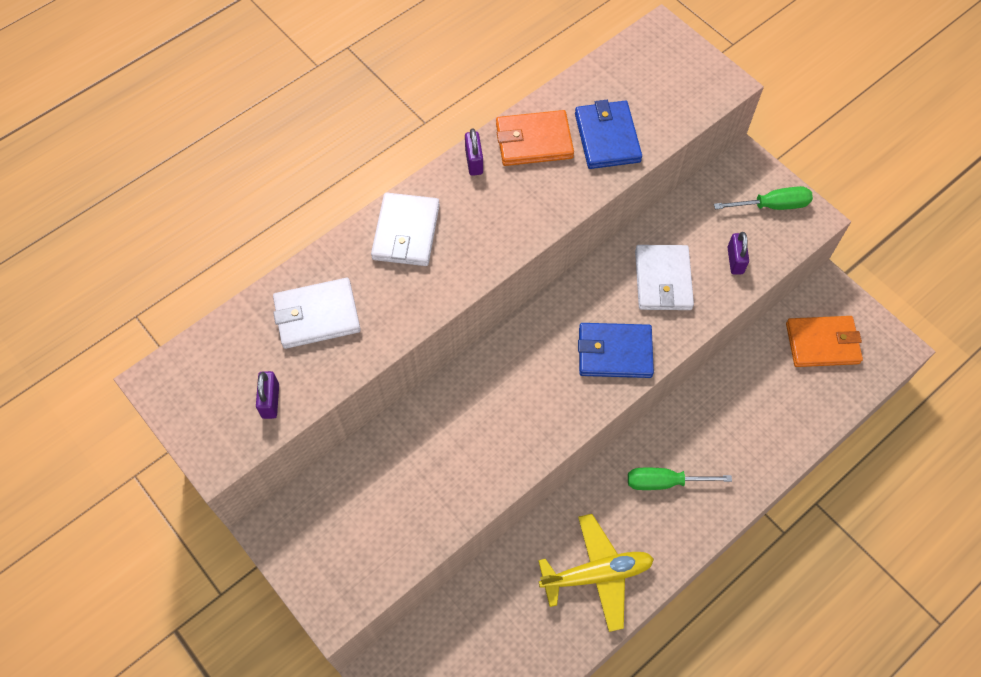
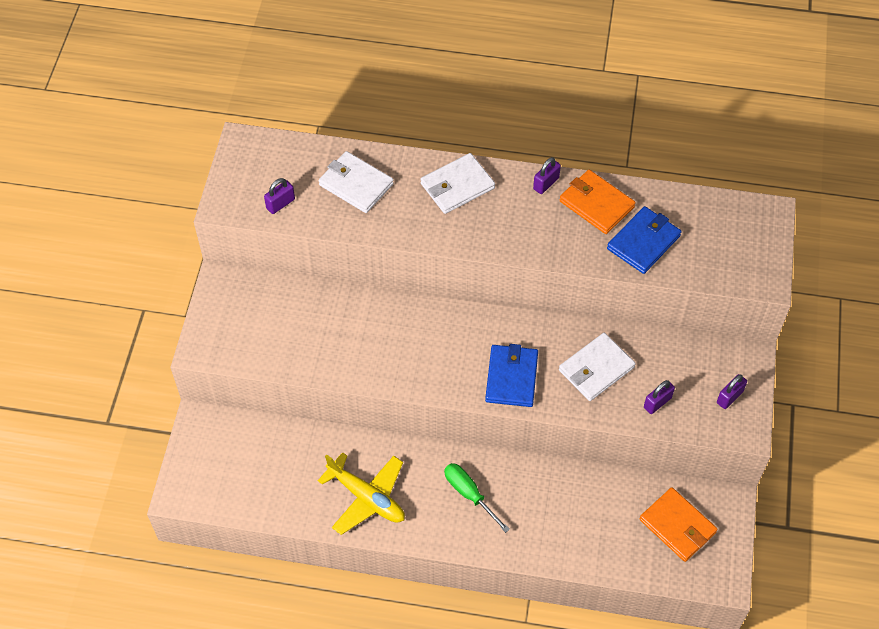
camera: 50 degrees right, 5 degrees down
blue wallet [578,323,654,378] -> blue wallet turned 45 degrees clockwise [485,344,538,407]
green screwdriver [714,186,813,210] -> purple padlock [717,374,747,409]

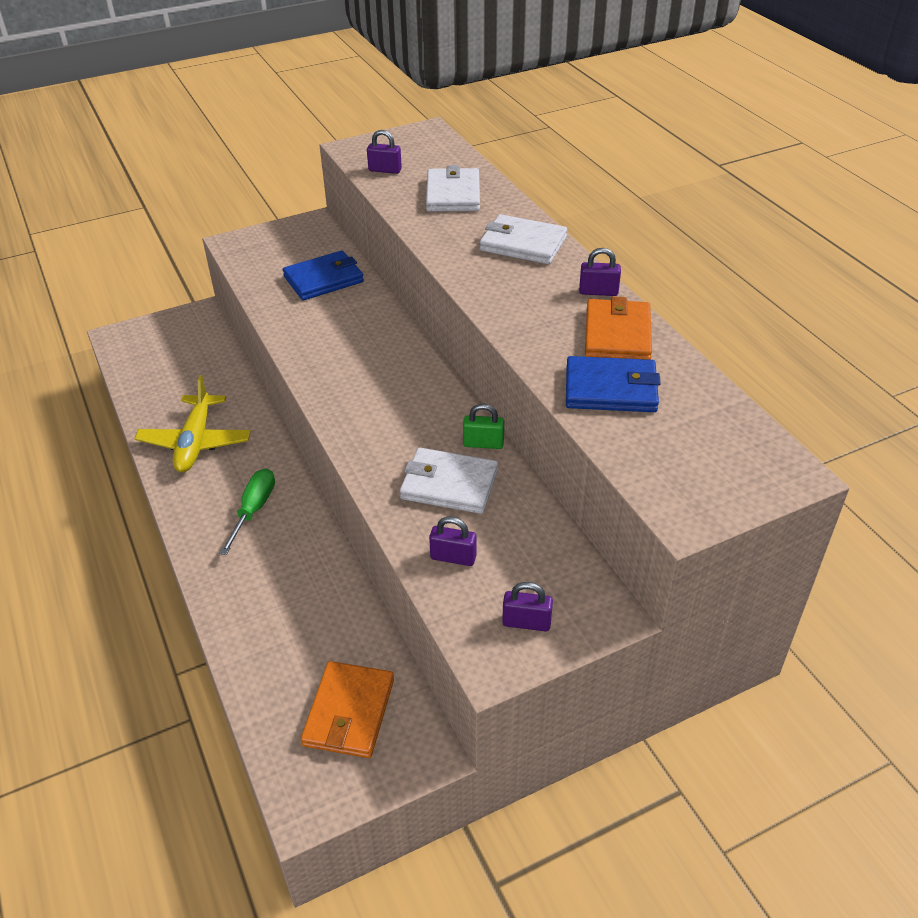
camera: 55 degrees right, 15 degrees down
blue wallet [485,344,538,407] -> blue wallet moved to [283,250,364,300]
none -> green padlock [463,404,504,449]

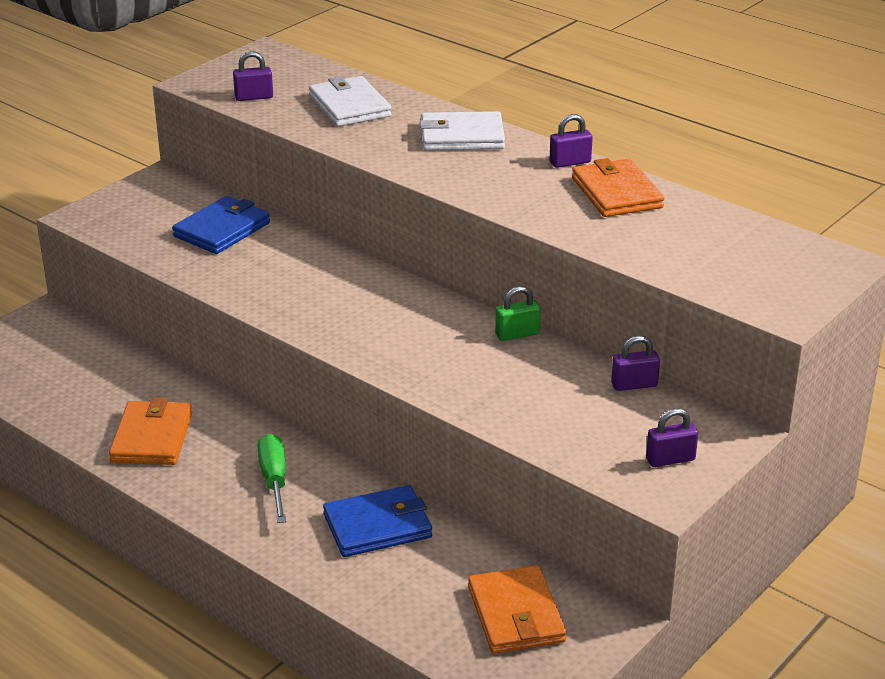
camera: 25 degrees left, 10 degrees down
yellow plane [134,375,251,473] -> orange wallet [109,398,192,465]
white wallet [400,448,498,514] -> none
purple padlock [429,517,476,566] -> purple padlock moved to [611,336,660,391]
blue wallet [566,356,661,412] -> blue wallet moved to [323,485,432,557]

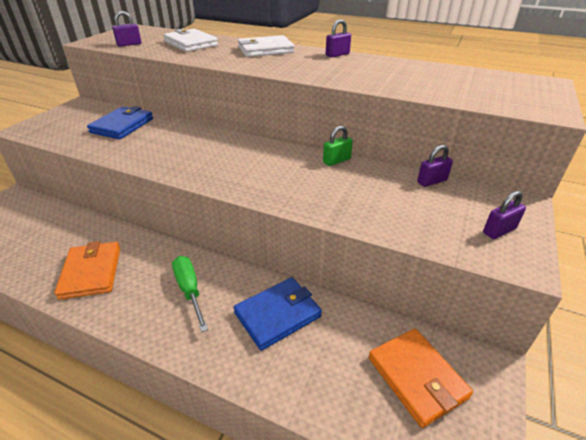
camera: 15 degrees left, 5 degrees up
orange wallet [572,158,665,217] -> none

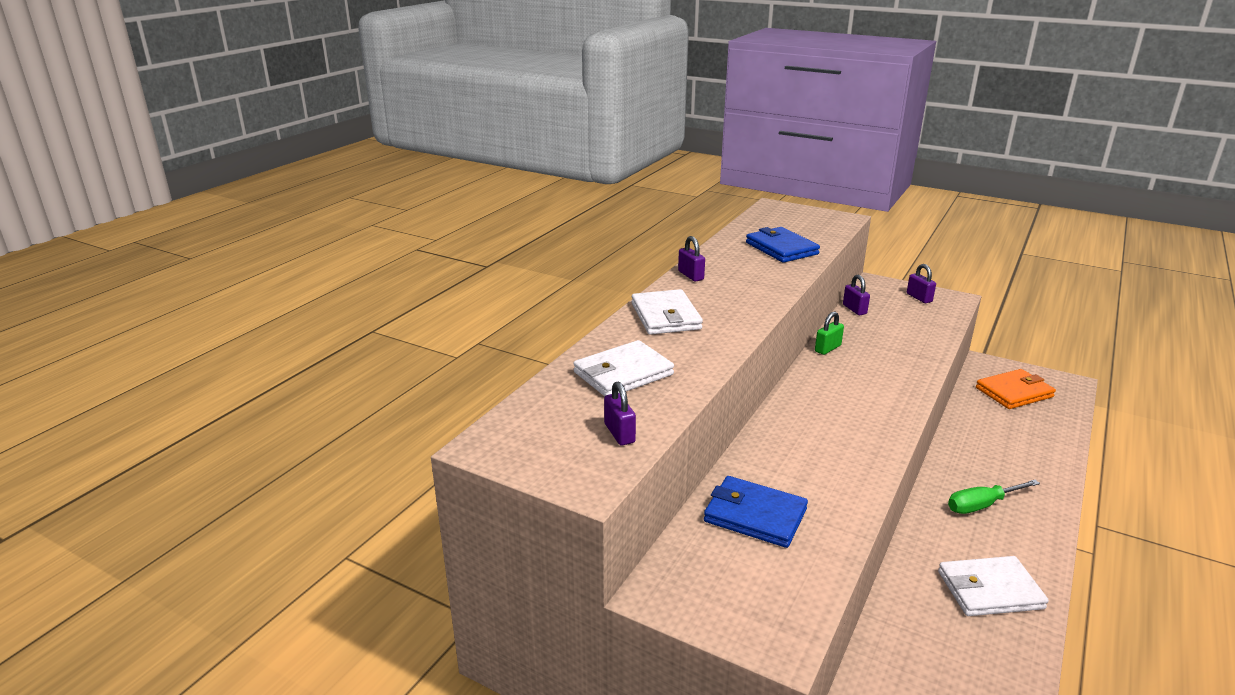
camera: 85 degrees left, 10 degrees down
orange wallet [55,241,120,300] -> white wallet [938,556,1049,616]
blue wallet [233,277,322,351] -> blue wallet moved to [746,227,820,263]
green padlock [323,126,353,166] -> green padlock turned 75 degrees clockwise [815,311,844,355]

